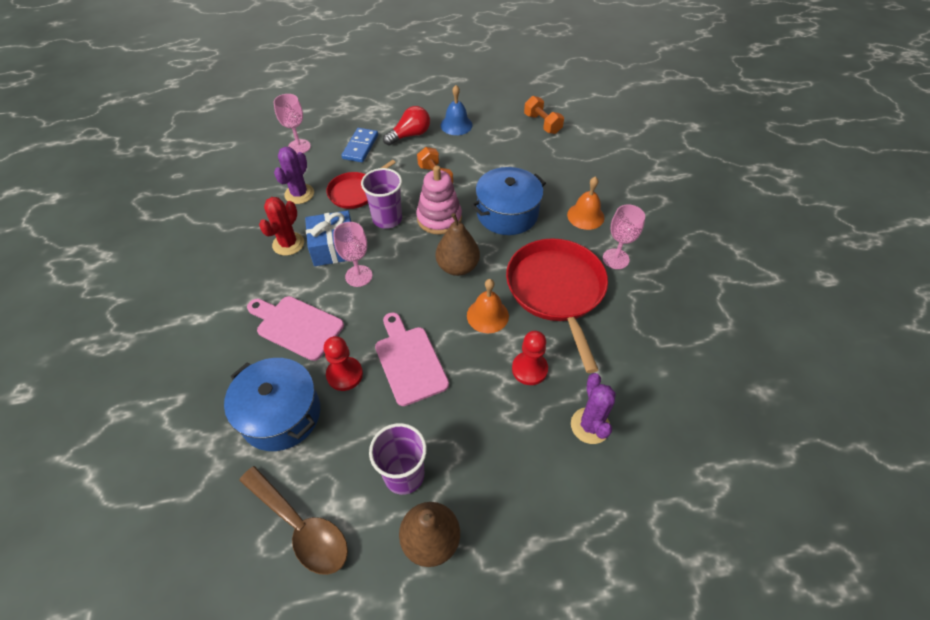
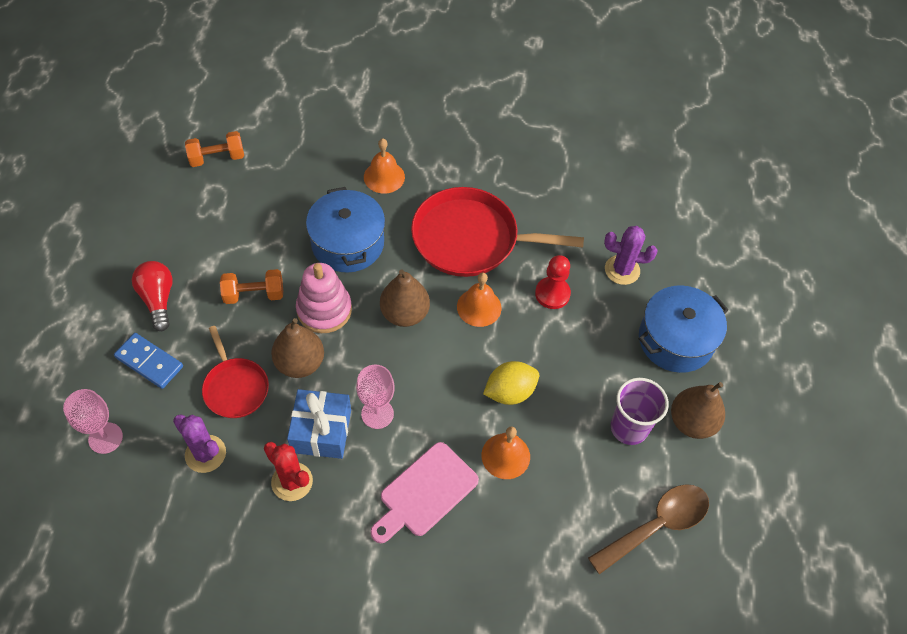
camera: 75 degrees left, 5 degrees up
blue pot [224,358,320,451] -> blue pot moved to [639,285,728,373]
red pawn [324,336,363,391] -> orange bell [481,427,530,479]
purple cup [361,168,402,229] -> brown pear [271,318,324,378]
pink cutting board [375,312,449,406] -> yellow lemon [483,361,539,405]
blue bell [441,85,473,135] -> none
pink goblet [603,205,645,269] -> none

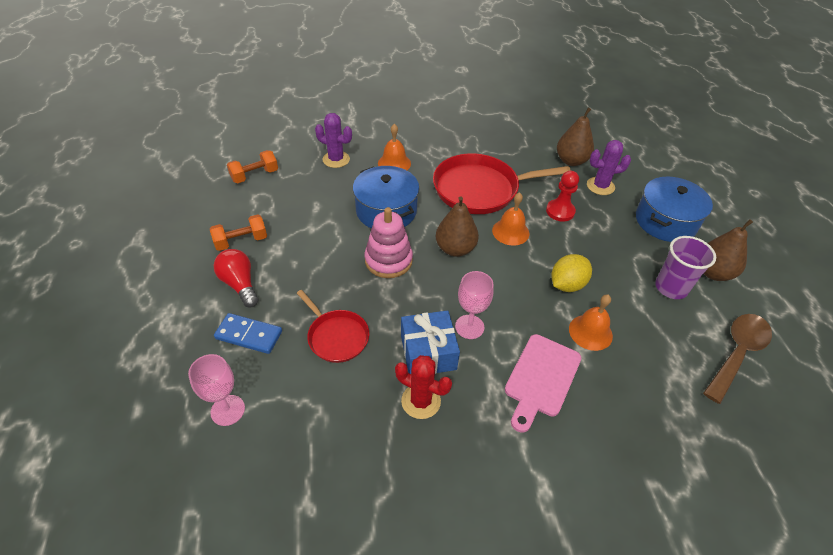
camera: 15 degrees left, 10 degrees down
purple cactus [173,414,226,473] -> purple cactus moved to [315,113,352,168]
orange dumbbell [220,269,283,304] -> orange dumbbell moved to [210,214,267,251]
brown pear [271,318,324,378] -> brown pear moved to [557,107,594,166]

